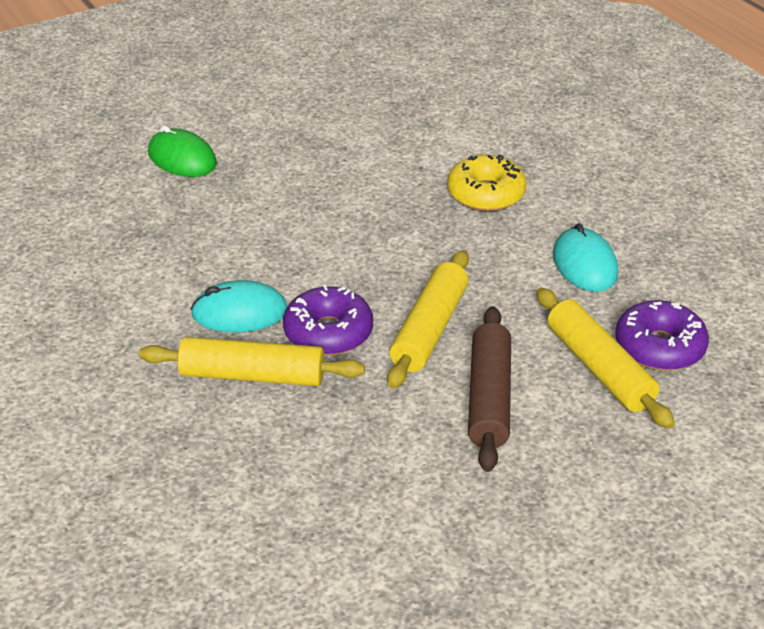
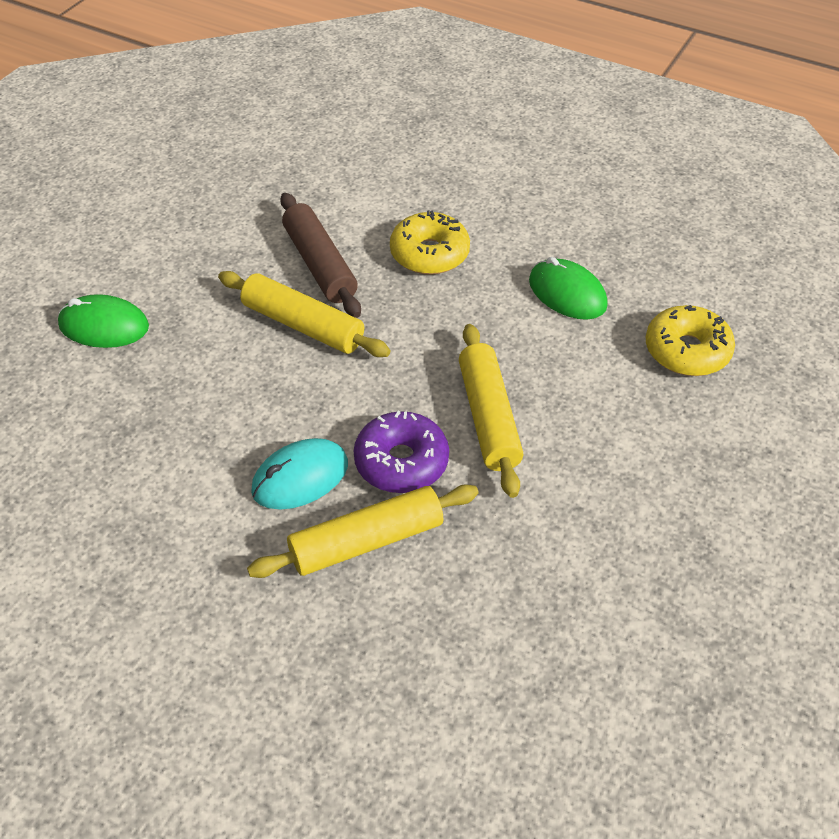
camera: 30 degrees left, 10 degrees up
brown rolling pin [468,306,511,472] -> brown rolling pin moved to [280,193,361,318]
yellow rolling pin [536,288,675,429] -> yellow rolling pin moved to [218,271,391,357]
turquoise mouse [553,223,618,292] -> green mouse [529,257,608,320]
purple donut [615,300,709,371] -> yellow donut [646,305,735,376]

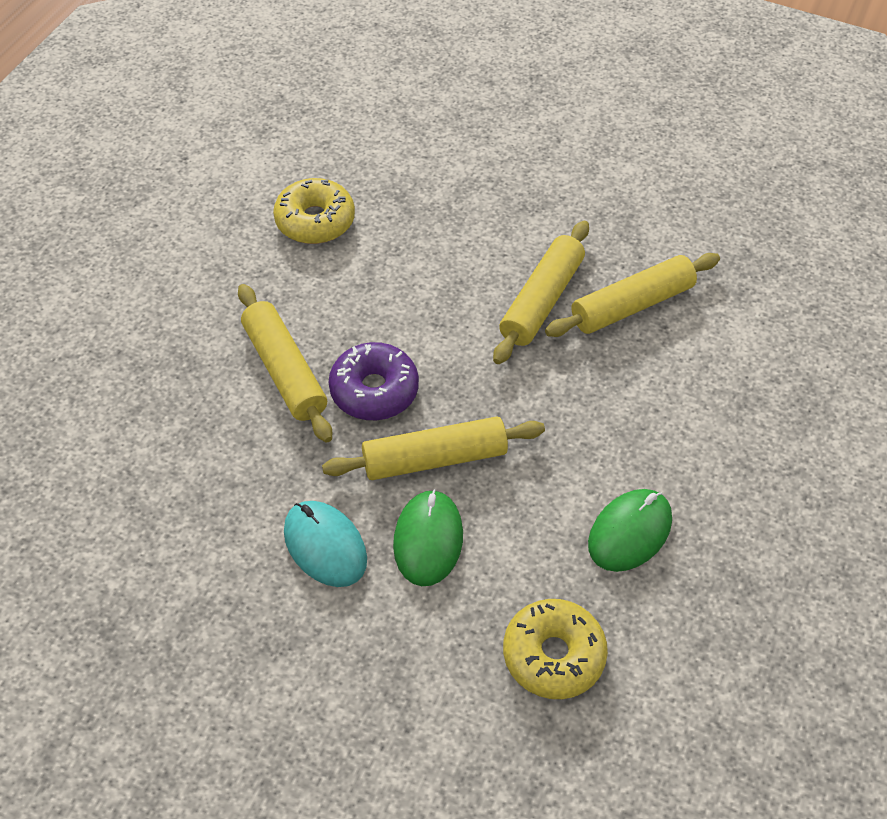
camera: 85 degrees right, 5 degrees up
green mouse [58,294,149,348] -> green mouse moved to [393,489,463,586]
turquoise mouse [251,438,348,509] -> turquoise mouse moved to [284,501,367,587]
brown rolling pin [280,193,361,318] -> yellow rolling pin [545,253,720,337]
yellow donut [390,210,470,275] -> yellow donut moved to [273,178,355,244]

